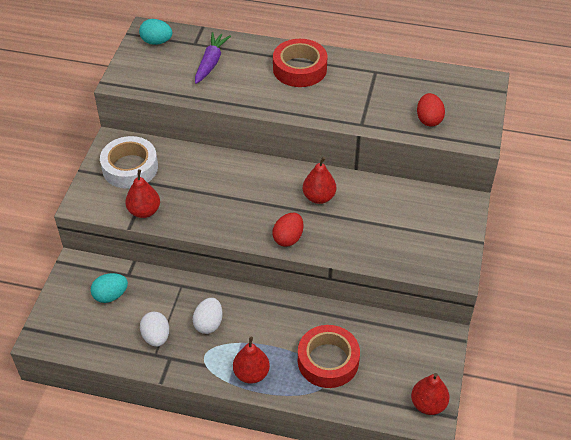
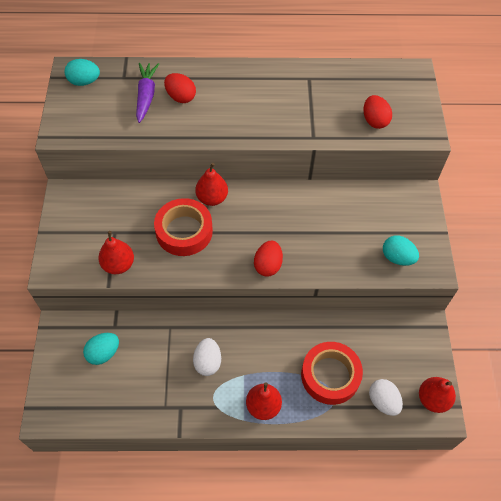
camera: 15 degrees left, 10 degrees up
white tape [100,136,158,189] -> none
white egg [140,312,169,347] -> white egg moved to [369,379,403,416]
red tape [273,39,328,87] -> red tape moved to [154,198,213,256]
red pear [303,157,336,204] -> red pear moved to [195,163,228,206]
none -> red egg [164,73,196,103]
none -> turquoise egg [383,235,419,266]

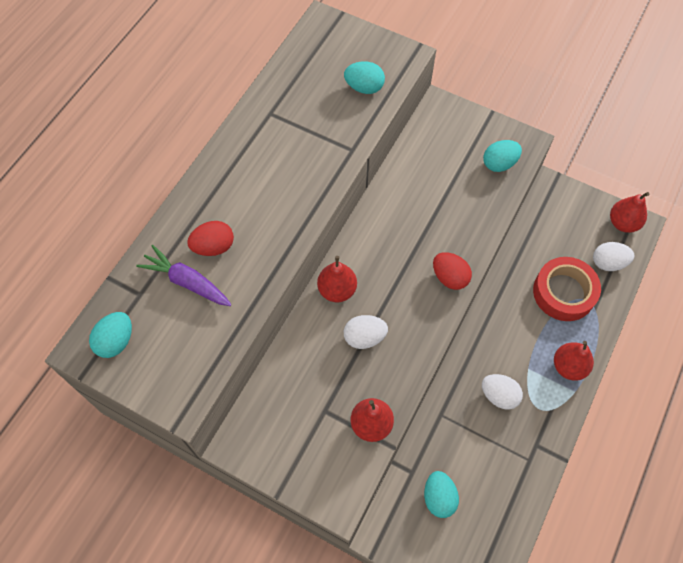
camera: 60 degrees left, 5 degrees up
red tape [154,198,213,256] -> white egg [344,315,388,349]
red egg [364,95,392,129] -> turquoise egg [344,61,385,94]

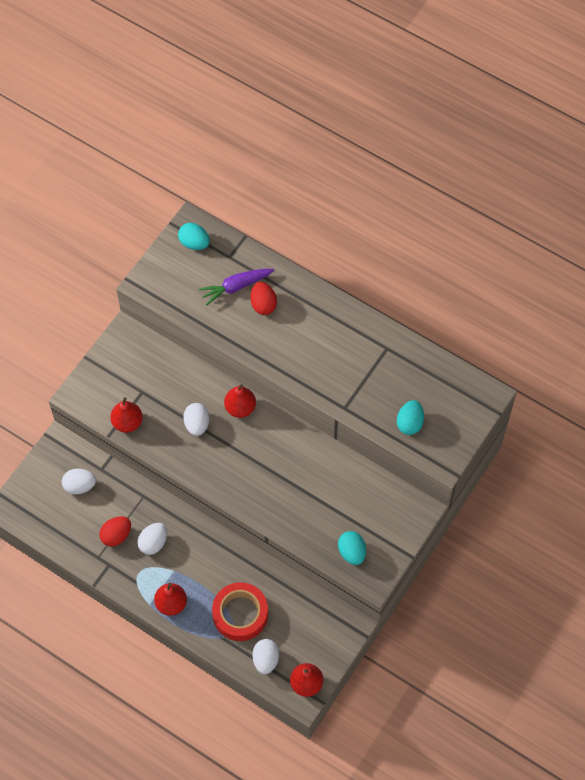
camera: 95 degrees right, 0 degrees up
purple carrot [136,245,232,306] -> purple carrot turned 150 degrees counterclockwise [198,269,274,306]
turquoise egg [424,471,459,518] -> white egg [62,468,96,494]
red egg [433,252,472,290] -> red egg moved to [99,516,131,547]

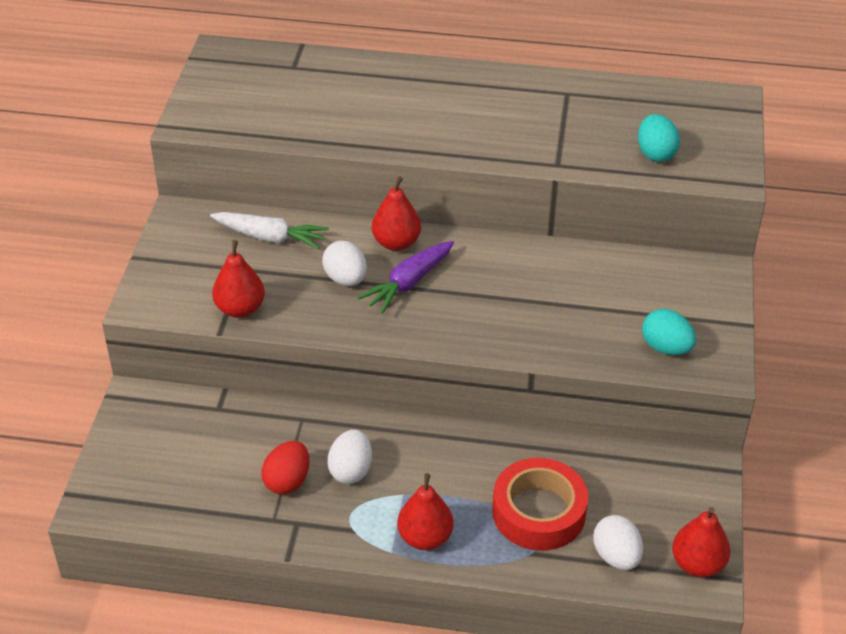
camera: 25 degrees left, 20 degrees down
white egg [62,468,96,494] -> none
turquoise egg [178,223,210,250] -> none
purple carrot [198,269,274,306] -> purple carrot moved to [357,241,454,314]
red egg [250,282,277,315] -> none
none -> white carrot [210,212,329,250]

